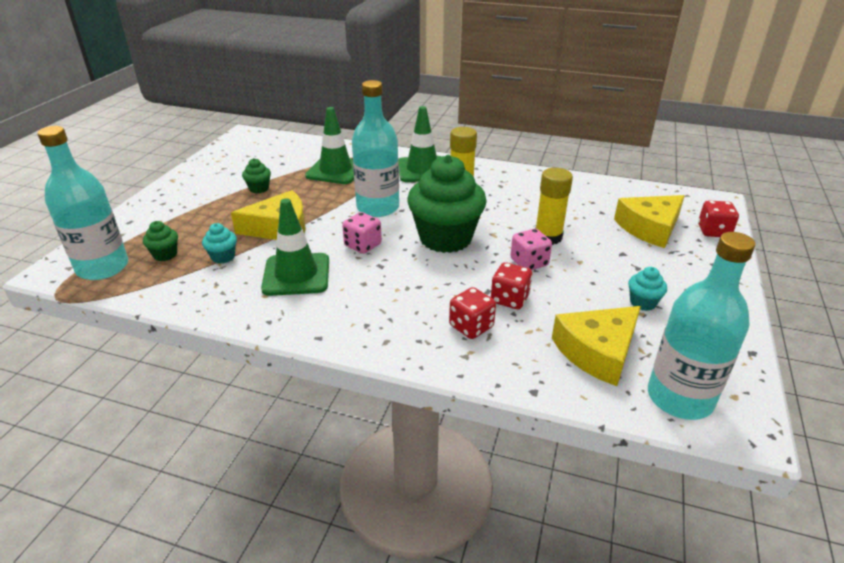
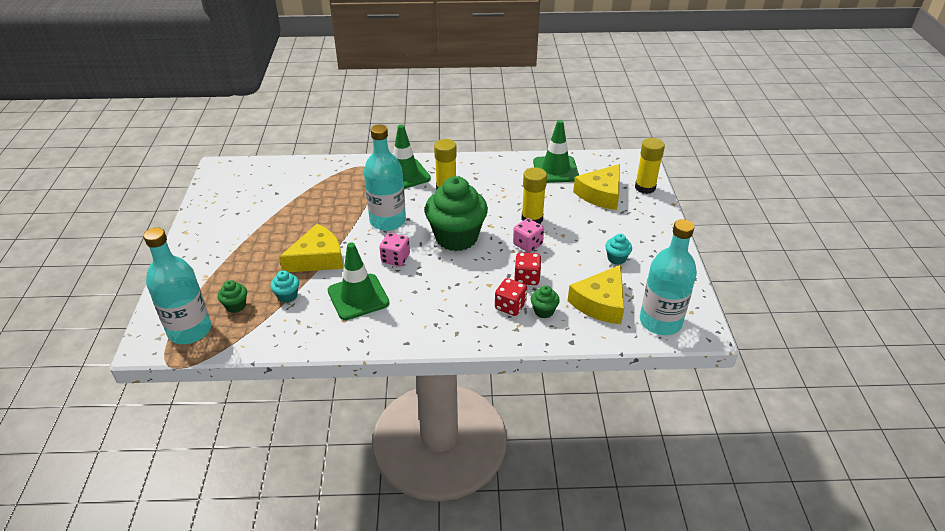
camera: 20 degrees left, 5 degrees up
green cupcake [242,158,271,193] -> green cupcake moved to [531,285,560,318]
green traffic cone [305,107,354,184] -> green traffic cone moved to [533,120,579,183]
red dice [698,200,739,237] -> yellow glue stick [635,138,665,194]

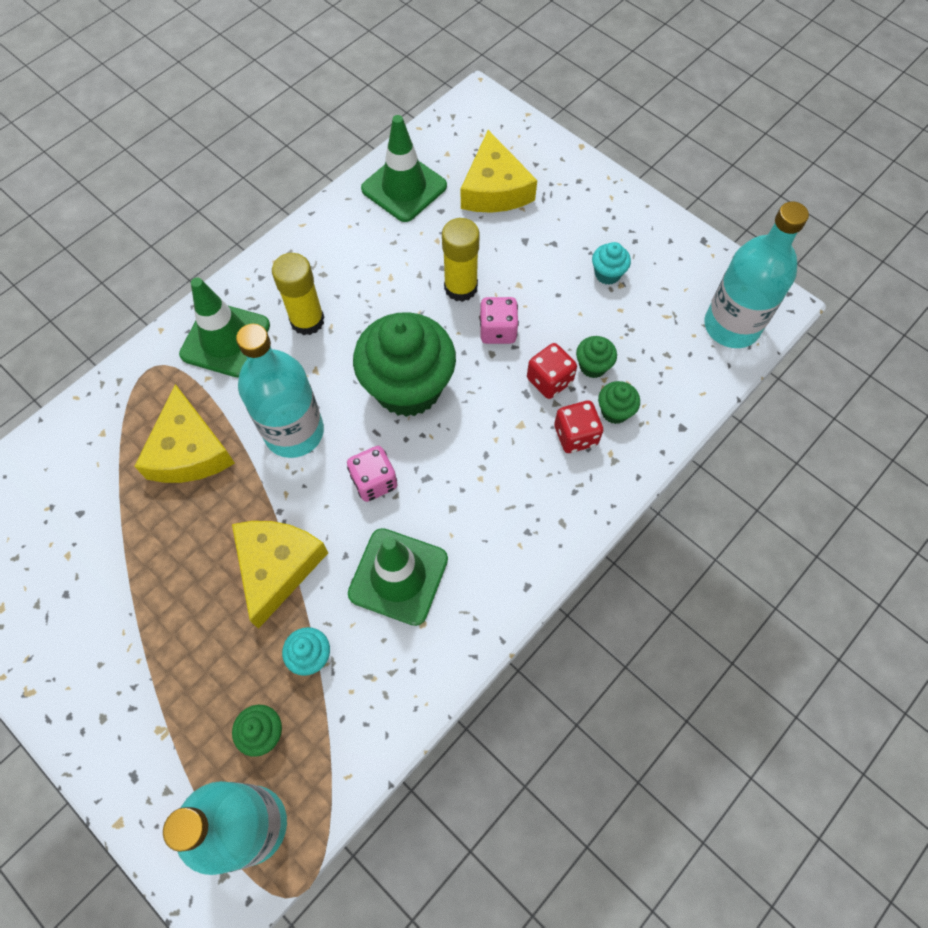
camera: 45 degrees left, 25 degrees up
yellow cheese [568,265,624,324] -> yellow cheese moved to [134,384,235,483]
yellow glue stick [635,138,665,194] -> none
none -> green cupcake [576,336,617,378]

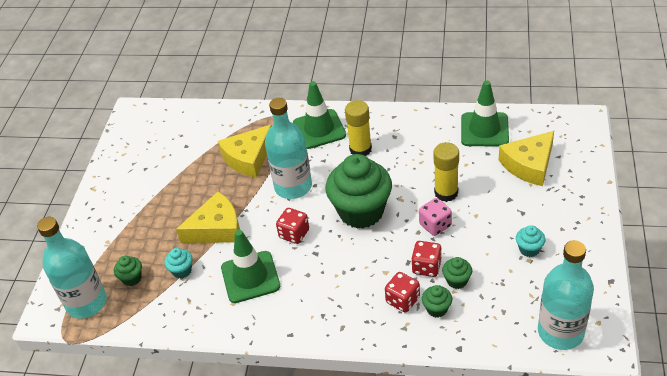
camera: 60 degrees right, 20 degrees down
pink dice [347,446,397,502] -> red dice [276,208,309,244]

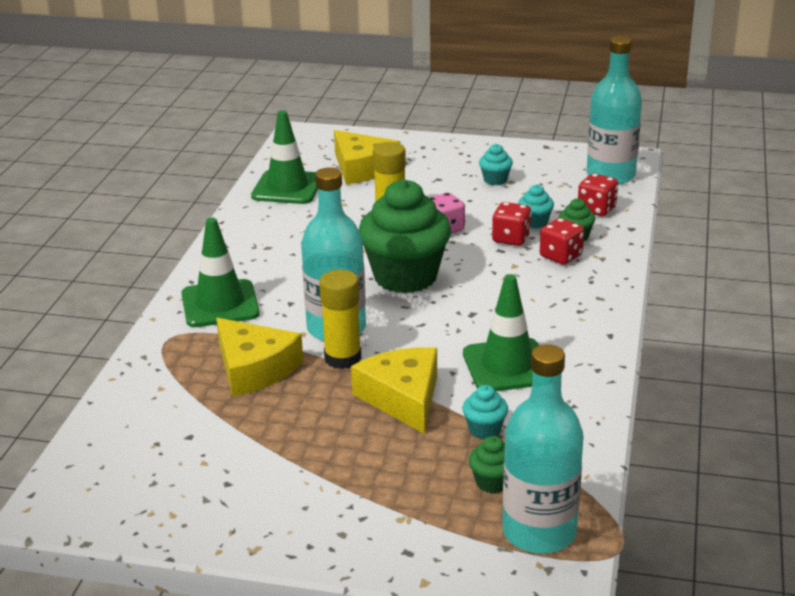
camera: 90 degrees left, 15 degrees down
red dice [276,208,309,244] -> red dice moved to [578,173,618,216]
yellow glue stick [345,100,372,156] -> yellow glue stick moved to [319,270,361,369]
green cupcake [442,257,472,289] -> turquoise cupcake [518,185,554,228]

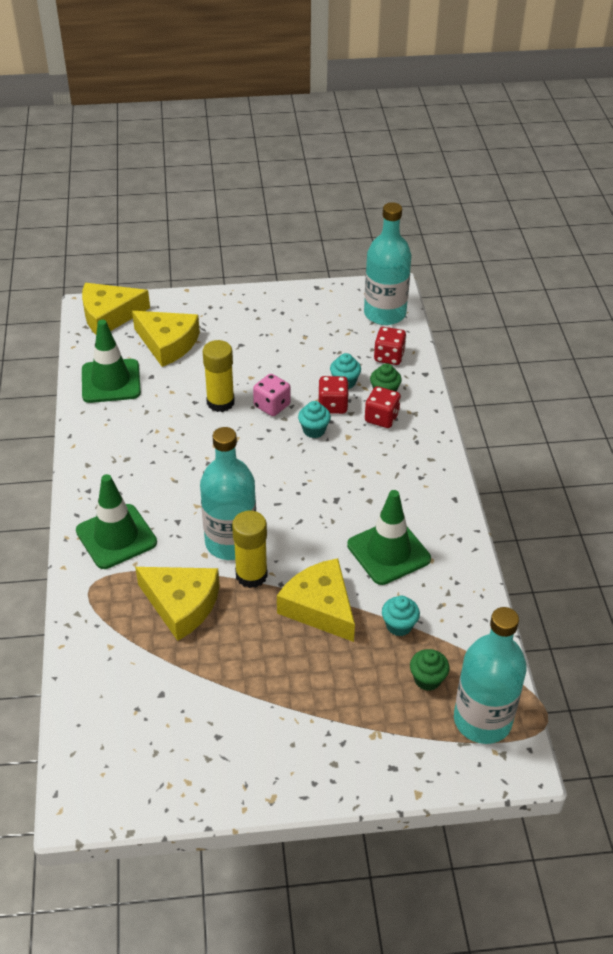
camera: 20 degrees left, 15 degrees up
green cupcake [359,179,451,293] -> none
turquoise cupcake [479,144,513,185] -> turquoise cupcake moved to [298,401,331,438]
none -> yellow cheese [82,283,150,334]

